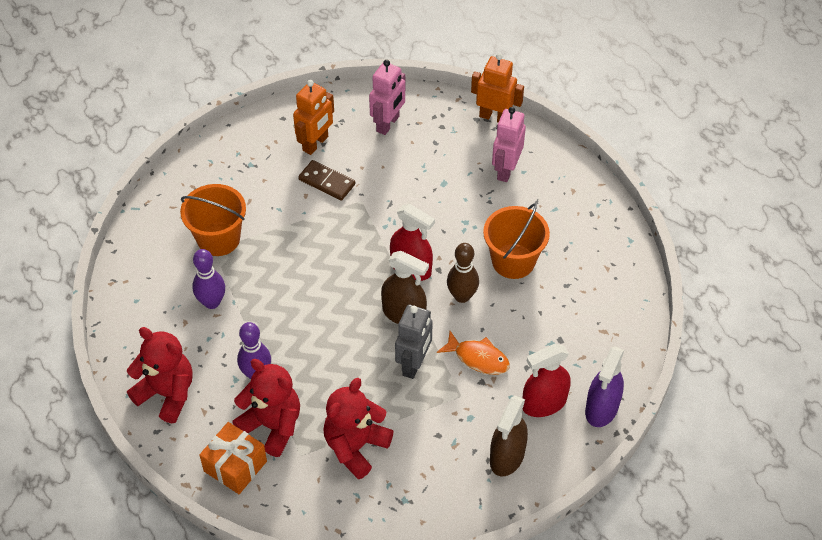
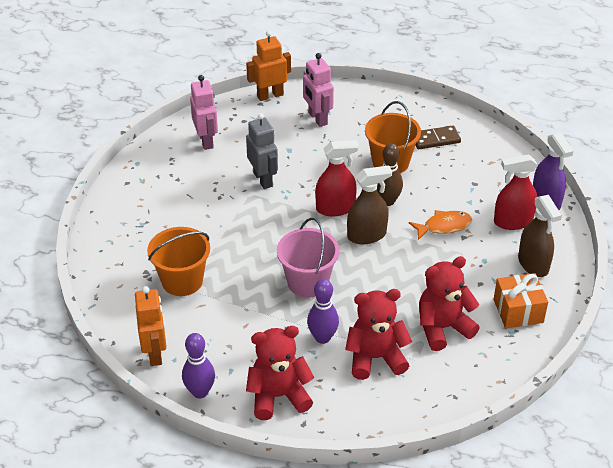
camera: 45 degrees left, 10 degrees down
purple bowling pin [192,249,225,309] -> purple bowling pin moved to [182,333,215,398]
orange gift [199,422,267,494] -> orange gift moved to [493,273,548,328]
orange robot [293,80,334,155] -> orange robot moved to [135,286,167,366]
brown domino [298,160,355,201] -> brown domino moved to [416,126,461,149]
red teddy bear [323,378,394,479] -> red teddy bear turned 75 degrees clockwise [419,256,480,351]
grey robot [395,305,433,379] -> grey robot moved to [246,113,278,189]
red spray bottle [522,344,571,417] -> red spray bottle turned 60 degrees clockwise [494,154,538,230]
none -> pink bucket [277,218,339,297]

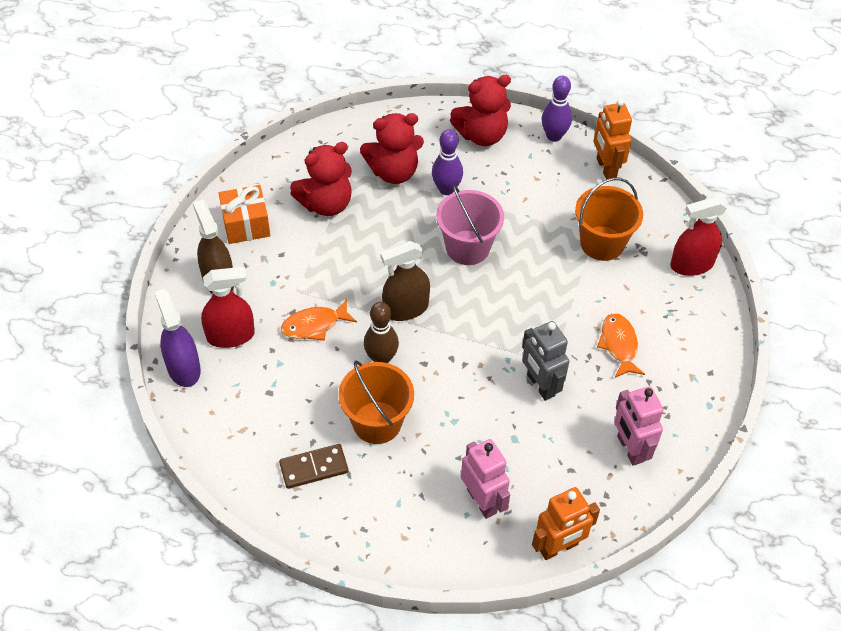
camera: 175 degrees right, 10 degrees up
red spray bottle [315,140,359,216] -> red spray bottle moved to [670,197,727,276]
none -> orange fish [597,313,645,378]

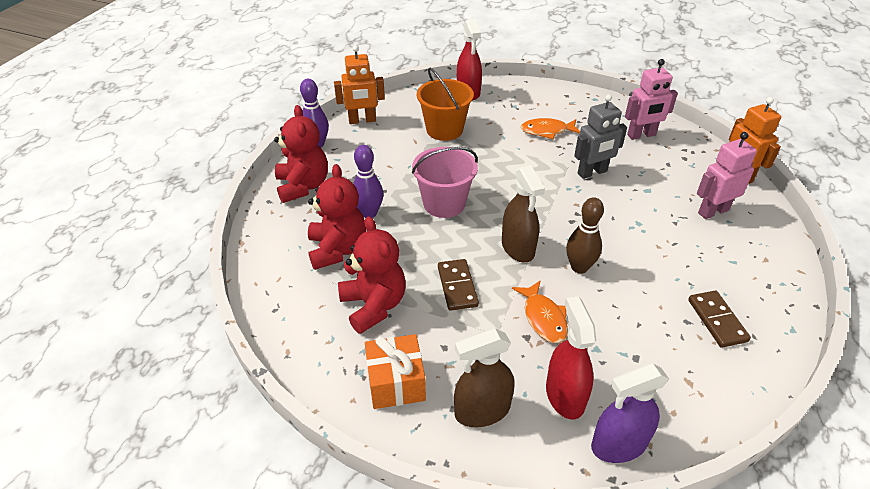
camera: 85 degrees left, 10 degrees down
orange bucket [338,361,414,444] -> none
none -> brown domino [438,259,479,311]

